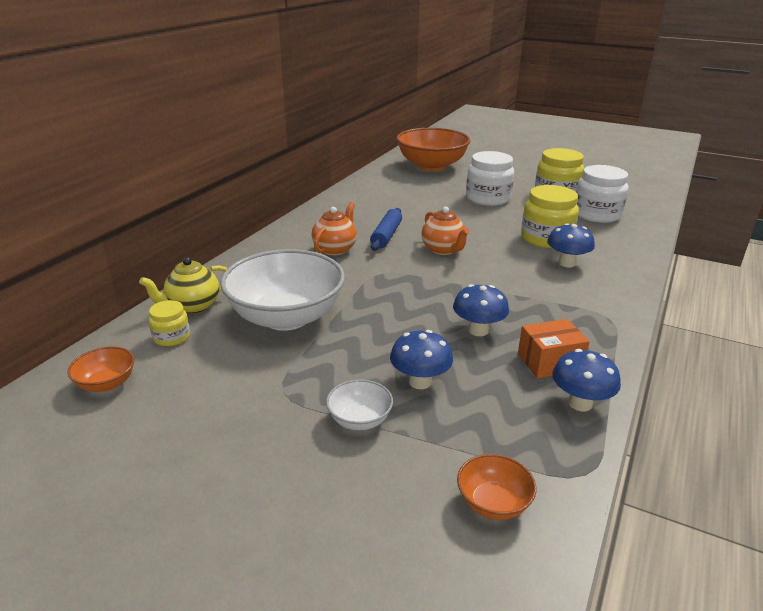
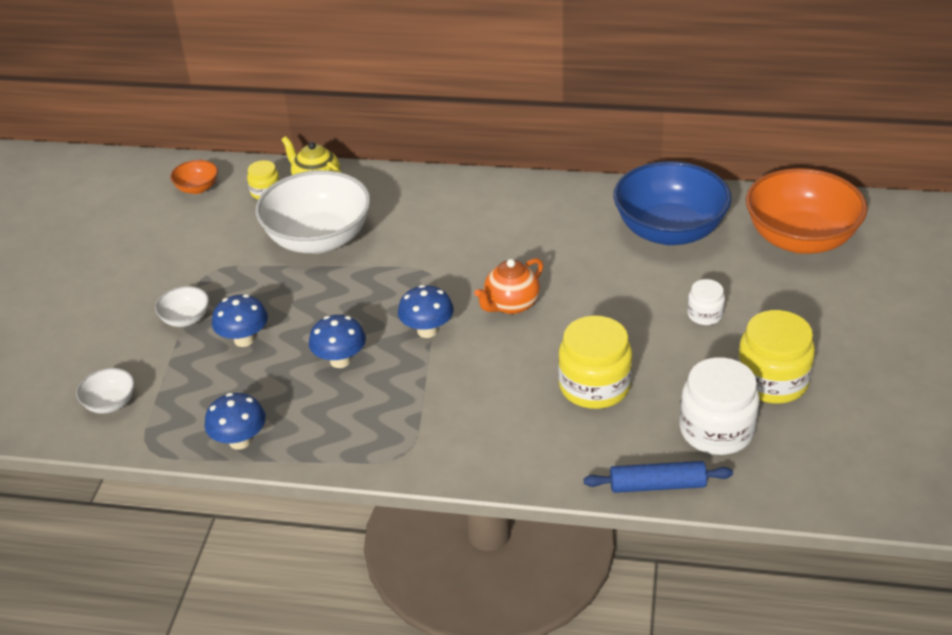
camera: 75 degrees right, 10 degrees up
orange teapot [312,202,357,256] -> none
blue rolling pin [370,208,402,251] -> blue rolling pin moved to [584,461,733,493]
orange bowl [457,454,536,520] -> white bowl [76,368,135,414]
white jar [466,151,514,206] -> white jar [687,279,725,325], size x0.53
orange box [518,319,590,378] -> none
blue mushroom [547,223,595,267] -> blue mushroom moved to [398,285,454,338]
none -> blue bowl [613,161,732,245]

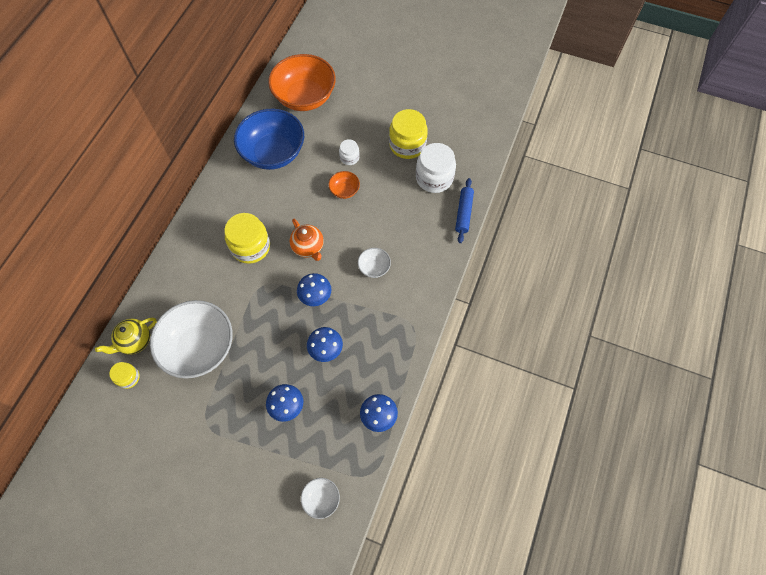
camera: 80 degrees left, 25 degrees up
white bowl [155,286,209,327] -> white bowl moved to [358,248,391,278]
orange bowl [170,160,218,194] -> orange bowl moved to [329,171,360,199]
yellow jar [558,315,632,409] -> yellow jar moved to [224,213,270,264]

